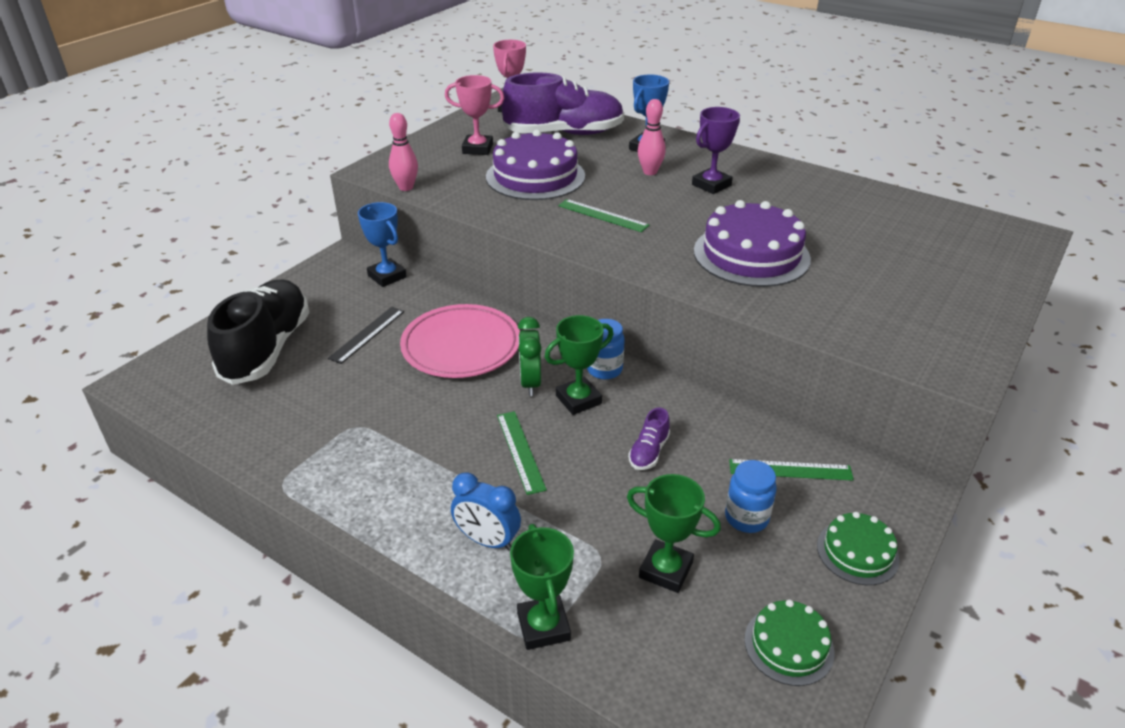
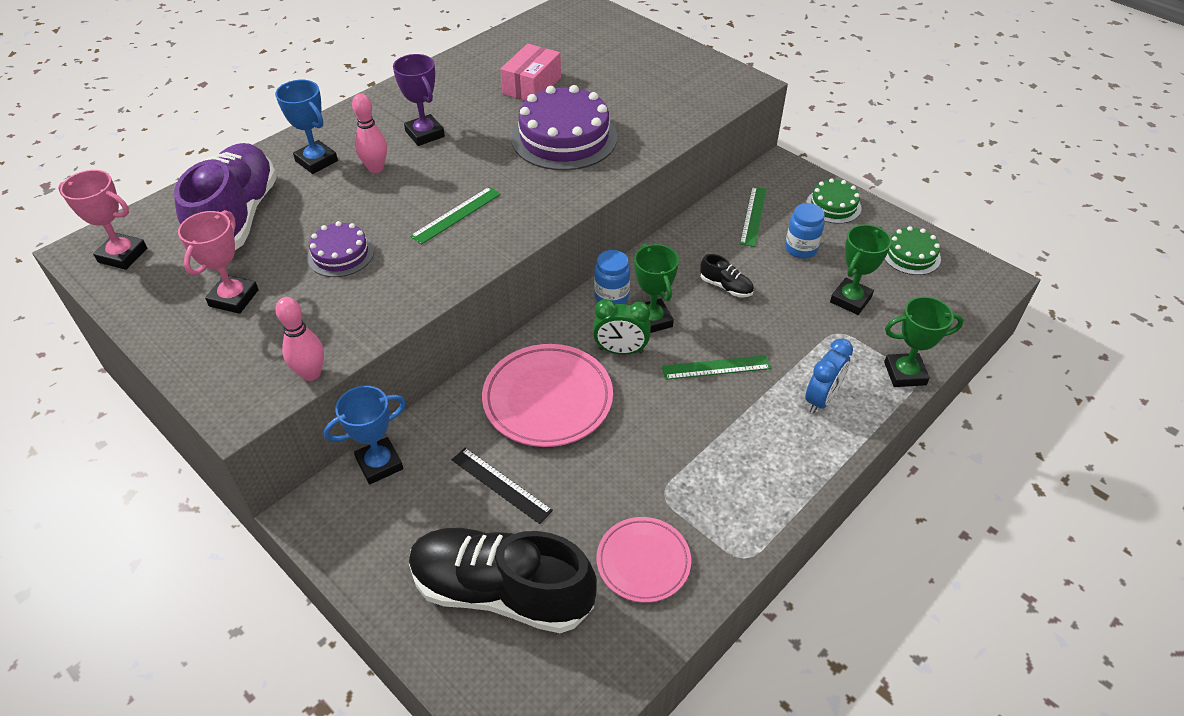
camera: 80 degrees left, 10 degrees up
purple cake [486,129,585,200] -> purple cake [307,221,374,277], size x0.54
purple shoe [628,407,670,470] -> black shoe [700,254,754,297]
none -> pink box [500,44,561,101]
none -> pink plate [597,517,691,603]

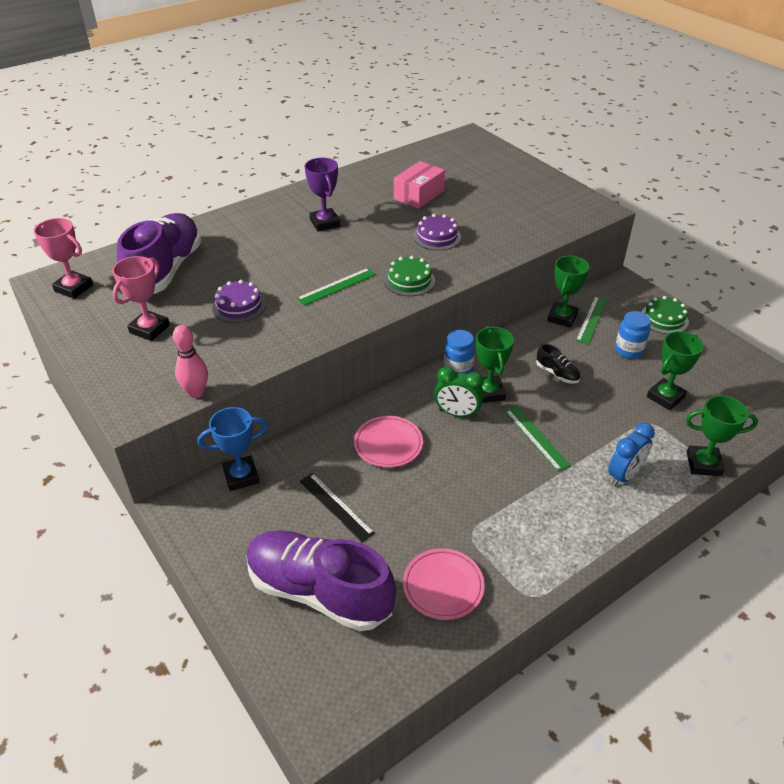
camera: 10 degrees right, 5 degrees down
blue trophy [275,80,338,174] -> none
pink bowling pin [352,93,387,173] -> none
black shoe [409,528,597,633] -> purple shoe [246,530,396,631]
pink plate [482,344,613,447] -> pink plate [354,416,423,467], size x0.63
purple cake [511,85,617,170] -> purple cake [414,214,461,250], size x0.54
green ruler [662,355,771,380] -> green ruler turned 60 degrees clockwise [505,406,571,471]
green cake [884,226,941,275] -> green cake moved to [384,256,435,296]
none -> green trophy [547,256,590,328]

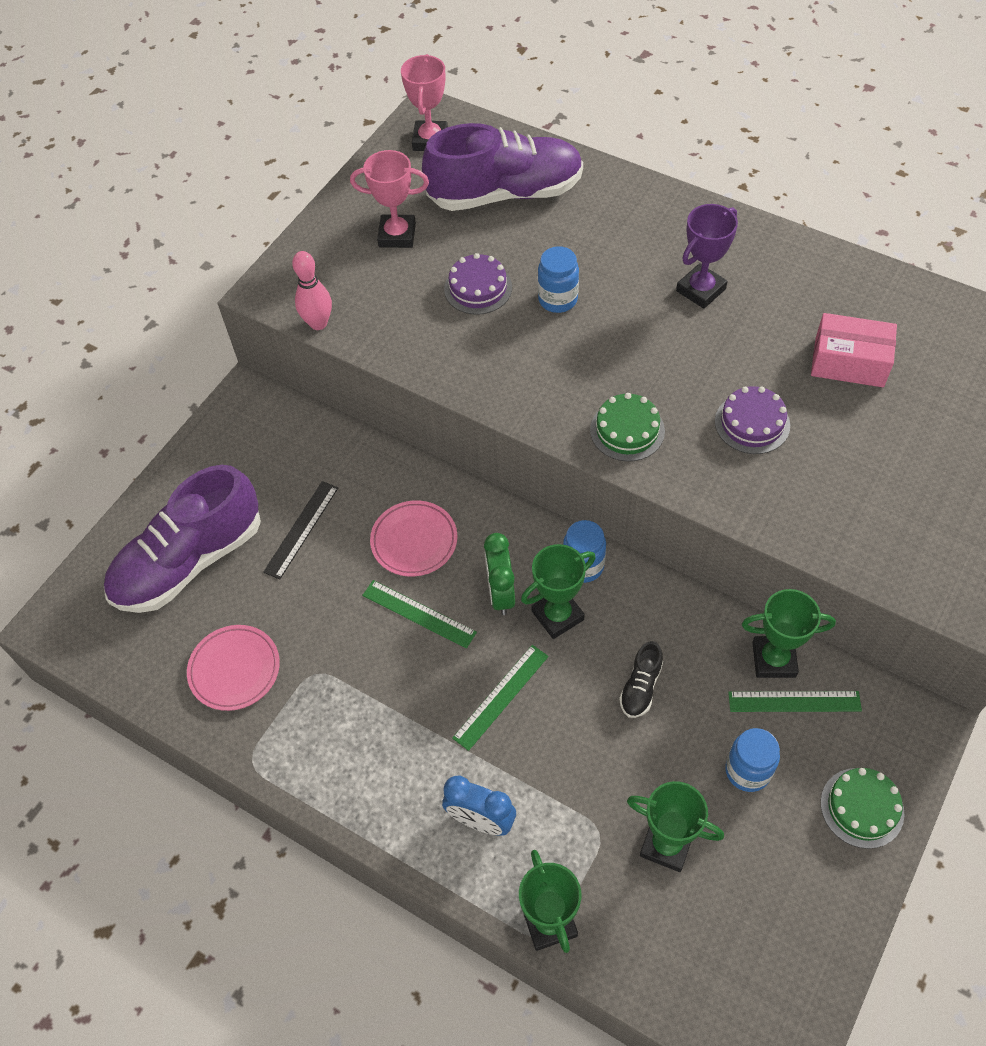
camera: 70 degrees right, 15 degrees up
blue trophy [198,407,267,491] -> none
purple shoe [246,530,396,631] -> purple shoe turned 135 degrees counterclockwise [104,465,261,613]
green ruler [297,268,376,306] -> green ruler moved to [362,580,477,648]
none -> blue jar [538,246,579,313]

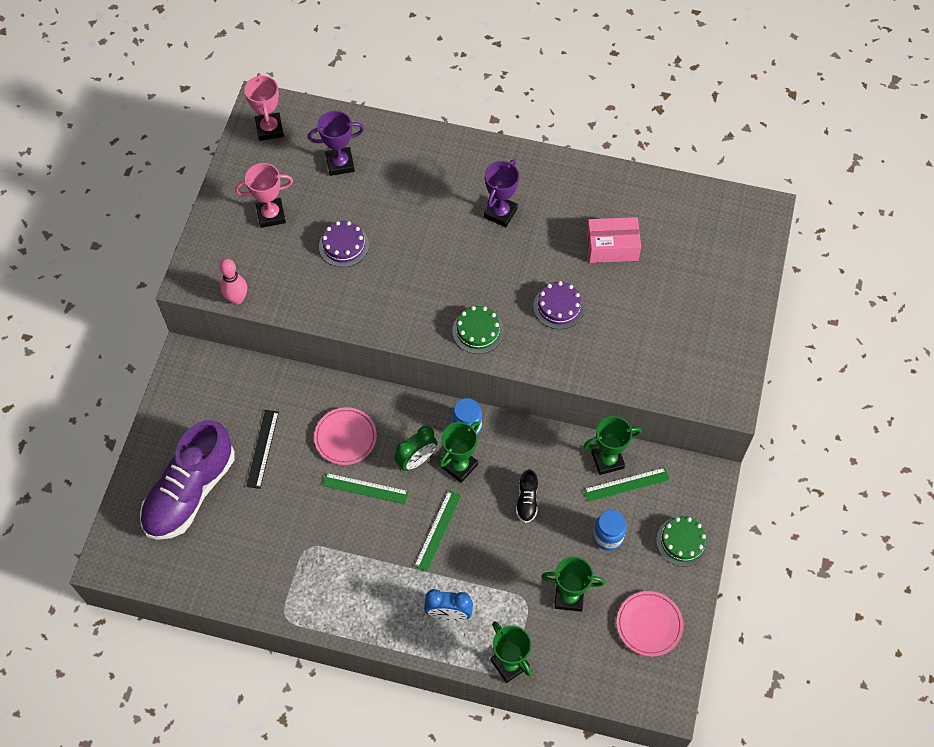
camera: 20 degrees left, 5 degrees up
pink plate [187,625,280,711] -> pink plate moved to [617,591,683,657]
purple shoe [422,123,583,211] -> purple trophy [308,111,364,176]
green clock [484,533,515,615] -> green clock turned 105 degrees counterclockwise [394,426,438,471]
blue jar [538,246,579,313] -> none

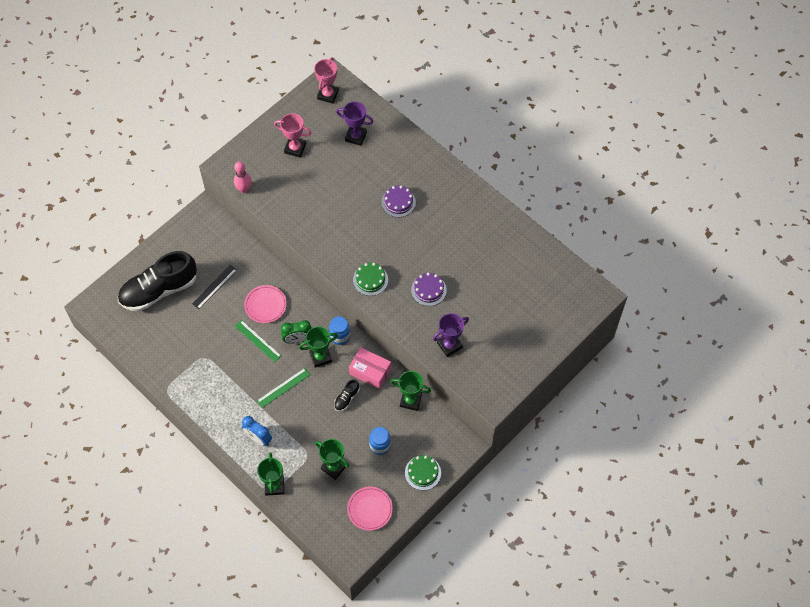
camera: 30 degrees right, 0 degrees up
purple shoe [140,420,235,540] -> black shoe [118,251,197,311]
purple cake [319,221,369,267] -> purple cake moved to [381,185,416,217]
purple trophy [484,160,520,227] -> purple trophy moved to [433,313,469,357]
green ruler [584,468,670,502] -> none
pink box [586,217,641,263] -> pink box moved to [349,347,391,389]

